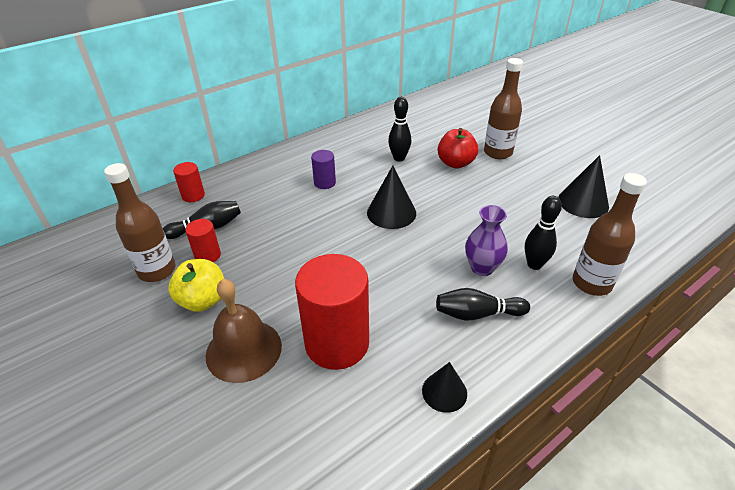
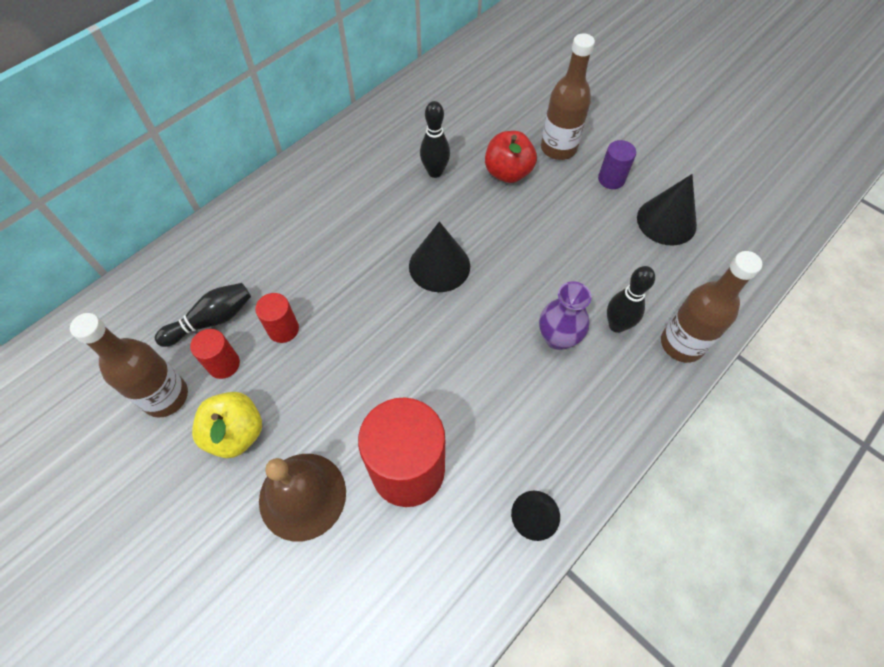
camera: 10 degrees left, 20 degrees up
red cylinder [173,162,205,202] -> red cylinder moved to [255,293,299,343]
purple cylinder [311,150,336,189] -> purple cylinder moved to [598,140,636,189]
black bowling pin [436,288,530,321] -> none

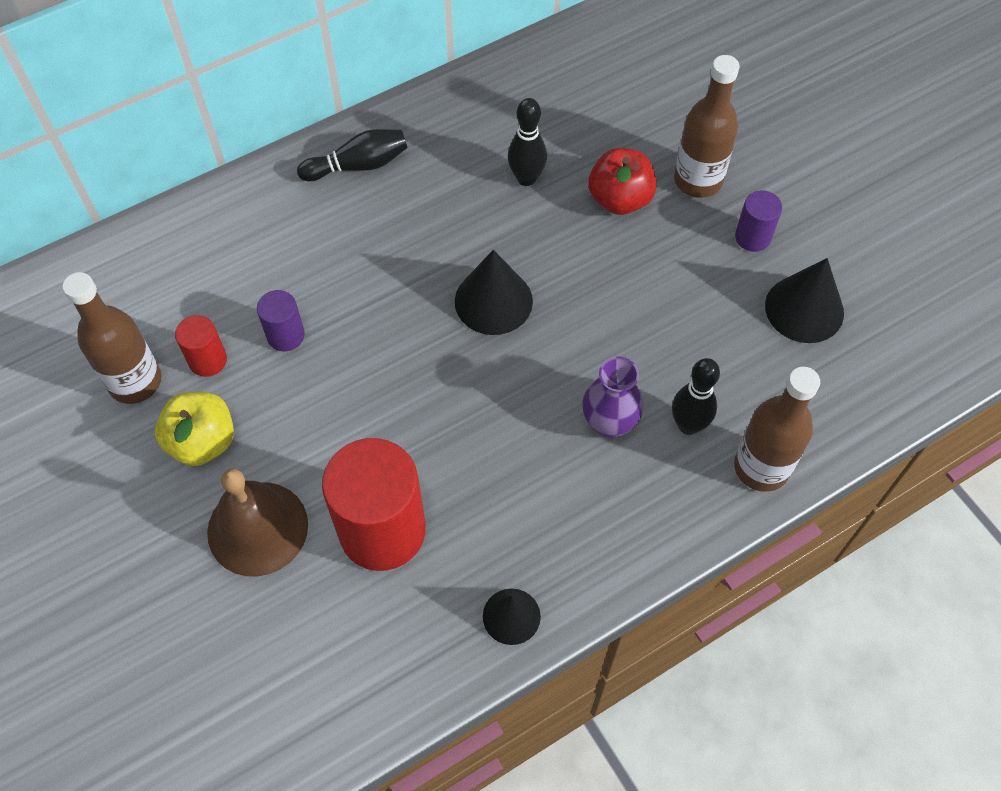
camera: 15 degrees right, 0 degrees up
black bowling pin [155,283,251,347] -> black bowling pin moved to [297,129,408,181]
red cylinder [255,293,299,343] -> purple cylinder [257,290,305,352]

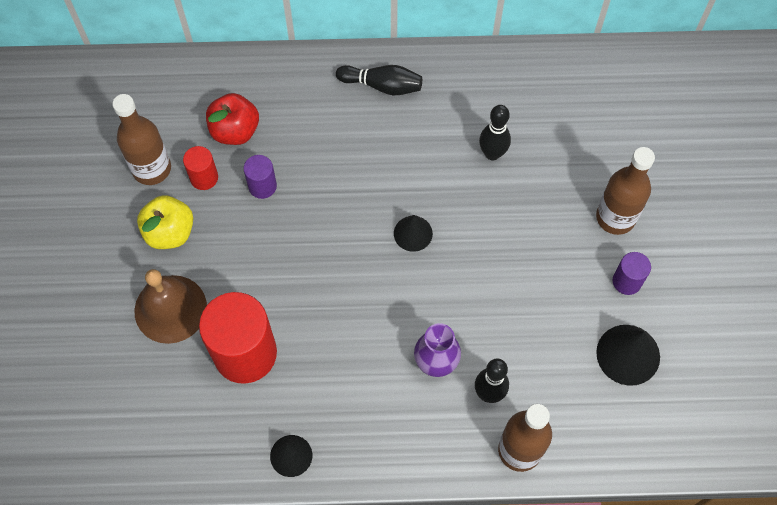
camera: 30 degrees right, 5 degrees up
black cone [455,250,533,335] -> black cone [394,215,433,252], size x0.64
red apple [588,148,657,215] -> red apple moved to [206,93,259,145]

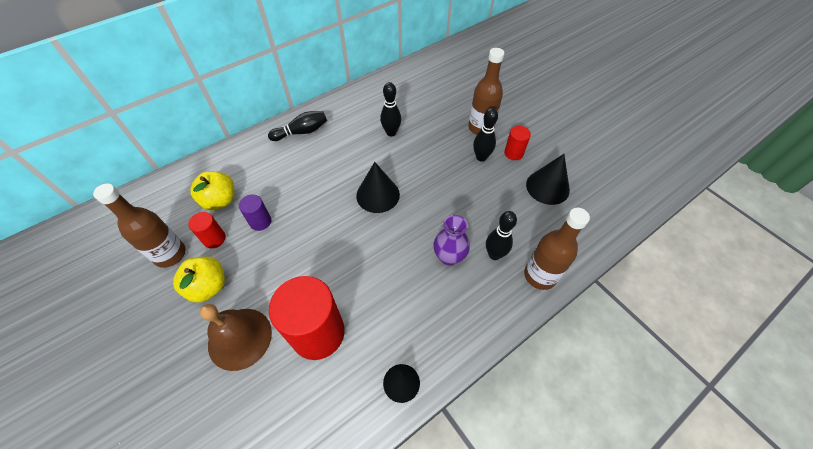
camera: 35 degrees left, 10 degrees down
red apple [206,93,259,145] -> yellow apple [190,171,234,211]
black cone [394,215,433,252] -> black cone [356,162,400,213], size x1.55
purple cylinder [613,252,651,295] -> red cylinder [504,126,531,160]
none -> black bowling pin [473,108,498,162]

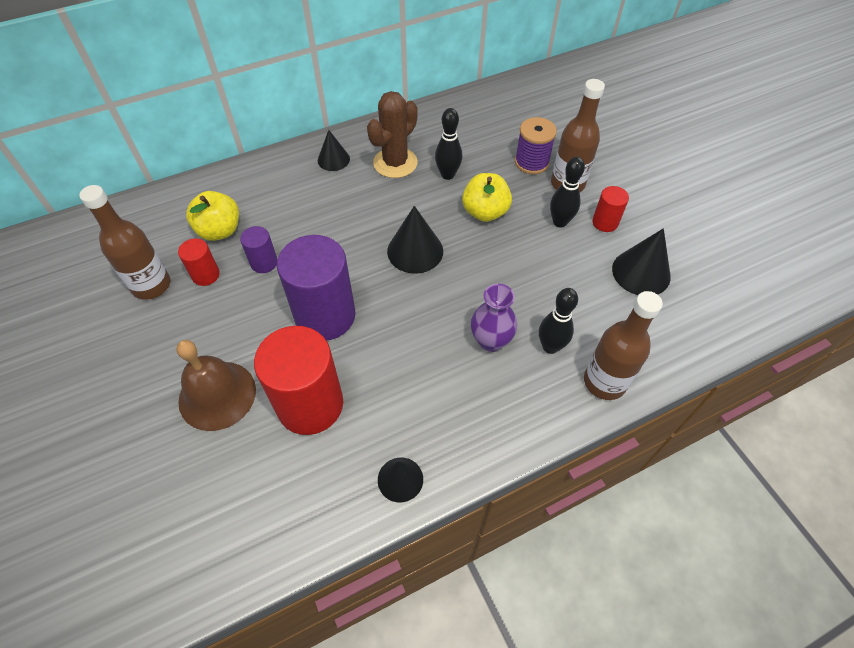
camera: 10 degrees right, 0 degrees up
yellow apple [173,257,225,303] -> yellow apple moved to [462,173,512,222]
black bowling pin [268,111,327,141] -> black cone [318,130,350,171]
none -> purple cylinder [277,235,356,340]
none -> brown cactus [367,91,418,178]
none -> purple spool [515,117,557,174]

